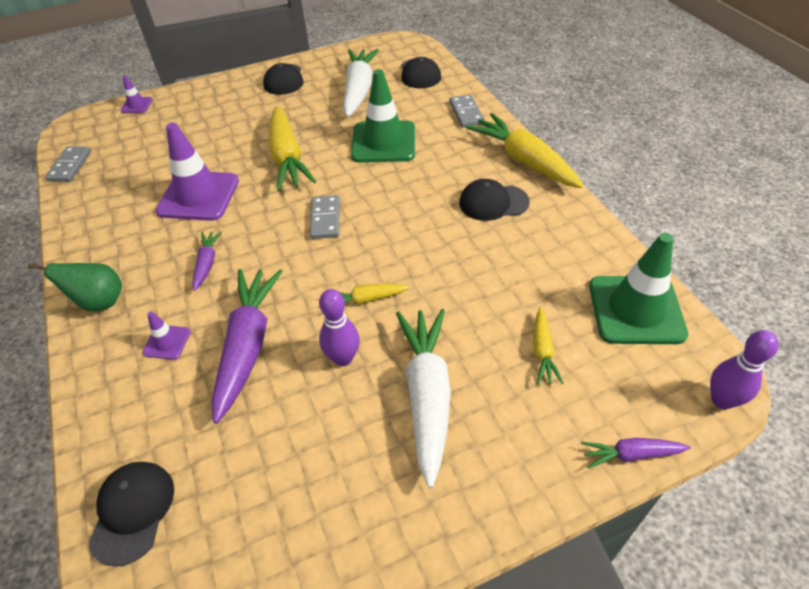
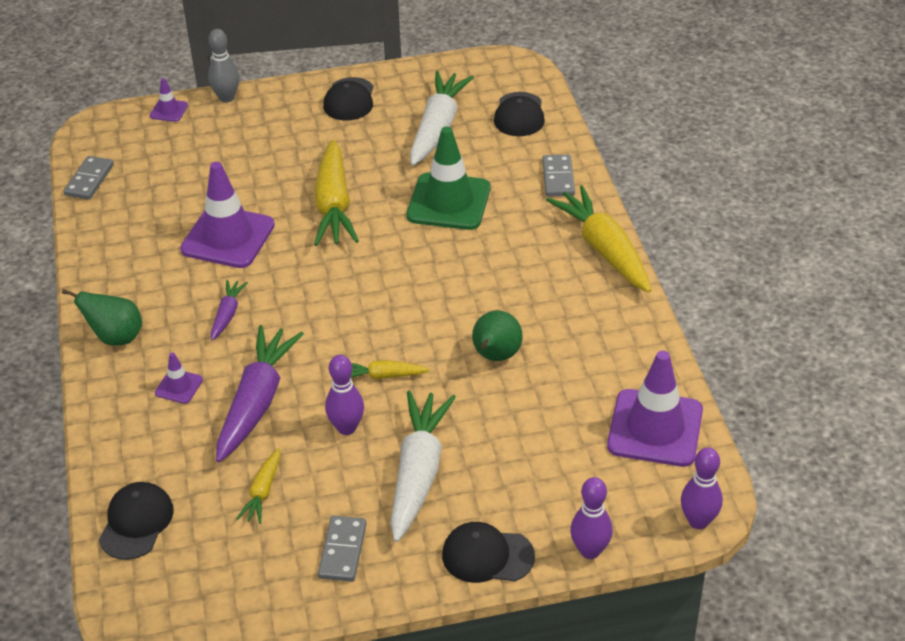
camera: 10 degrees right, 5 degrees down
grey domino [310,195,339,239] -> grey domino moved to [318,516,367,582]
black cap [459,179,530,221] -> black cap moved to [442,522,535,583]
yellow carrot [533,307,564,384] -> yellow carrot moved to [236,448,280,524]
purple carrot [581,438,691,469] -> purple bowling pin [570,477,613,559]
green traffic cone [589,233,688,344] -> purple traffic cone [607,350,703,467]
none -> grey bowling pin [208,29,239,103]
none -> green pear [472,311,523,361]

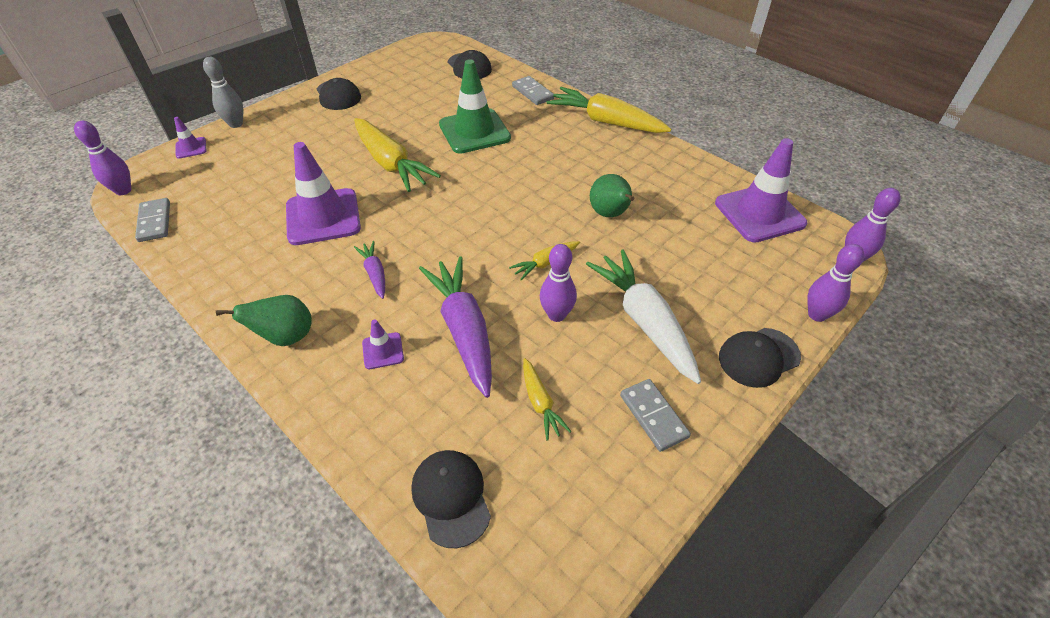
camera: 35 degrees left, 5 degrees up
white carrot [410,71,474,166] -> none
none -> purple bowling pin [74,121,131,195]

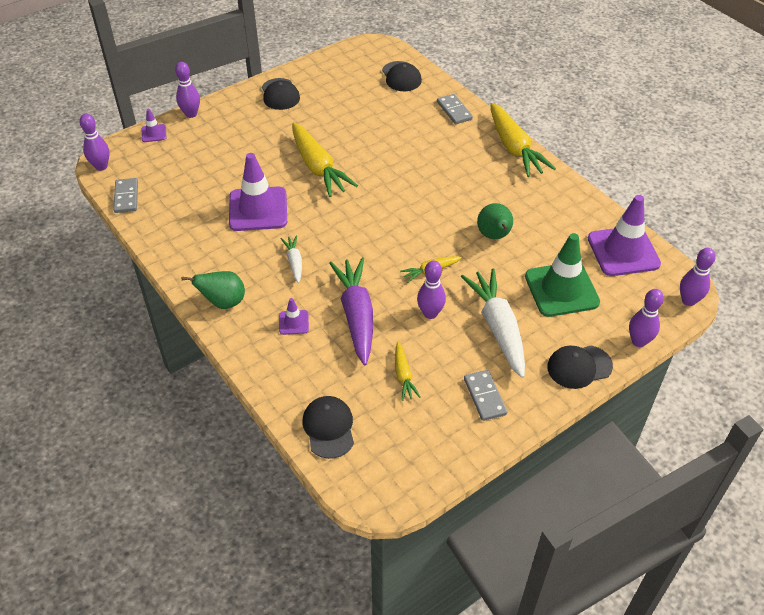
camera: 10 degrees right, 0 degrees up
grey bowling pin [203,57,243,128] -> purple bowling pin [175,62,200,118]
purple carrot [354,241,385,299] -> white carrot [281,235,302,283]
green traffic cone [439,59,511,154] -> green traffic cone moved to [525,233,600,317]
yellow carrot [547,87,671,133] -> yellow carrot turned 150 degrees counterclockwise [490,103,556,177]

